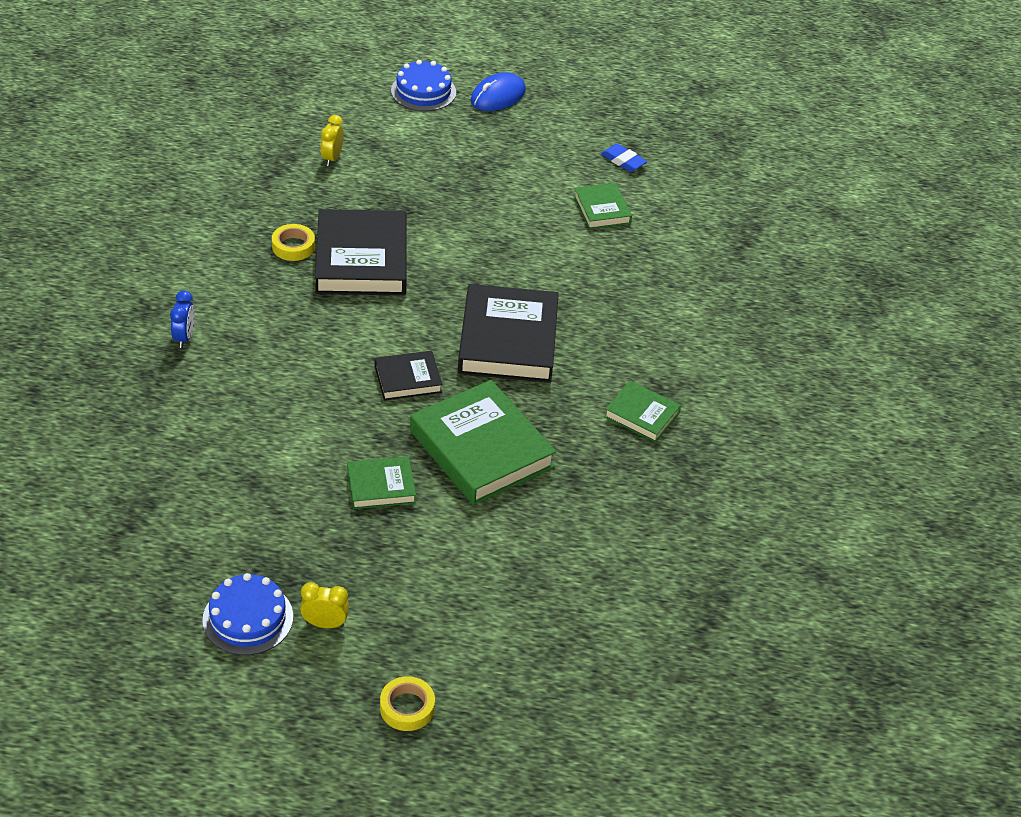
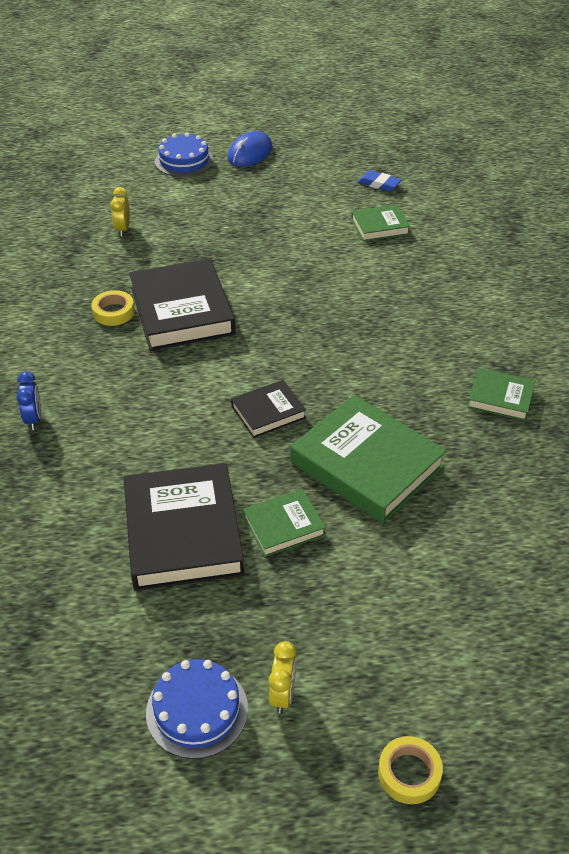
camera: 10 degrees left, 0 degrees up
yellow clock [300,582,349,628] -> yellow clock turned 105 degrees clockwise [269,641,297,714]
black book [458,284,559,383] -> black book moved to [124,463,245,591]
green book [574,183,632,229] -> green book turned 75 degrees counterclockwise [351,204,410,241]

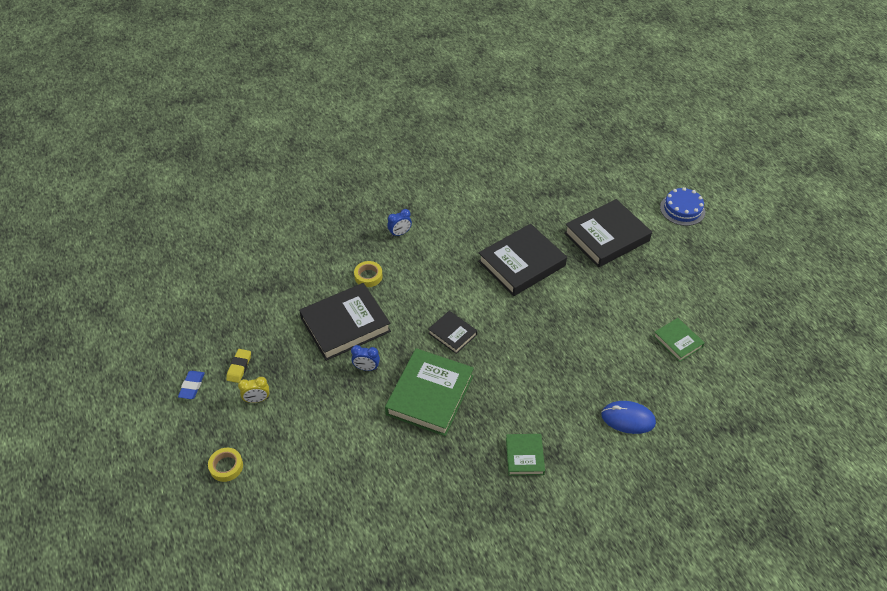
camera: 70 degrees right, 5 degrees up
yellow tape [91,290,135,326] -> yellow tape moved to [354,261,383,287]
yellow clock [110,187,130,236] -> none
blue cake [146,659,248,759] -> yellow eraser [226,349,251,383]
blue mouse [228,131,272,167] -> blue mouse moved to [601,401,656,434]
green book [243,489,326,557] -> blue clock [351,345,380,371]
blue eraser [358,170,402,192] -> blue eraser moved to [178,371,205,399]
none -> black book [564,199,652,267]

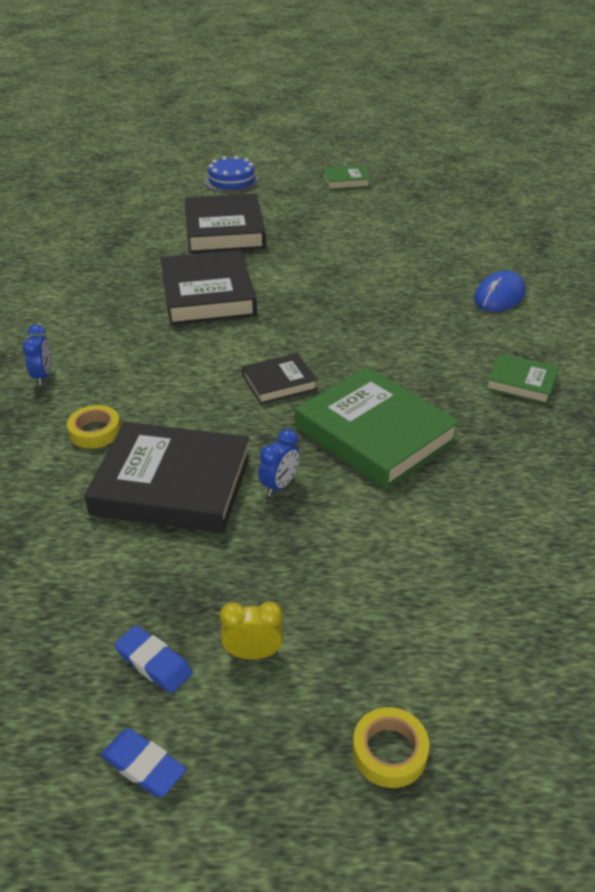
camera: 65 degrees left, 10 degrees down
yellow eraser [226,349,251,383] -> blue eraser [114,625,193,694]
yellow clock [238,377,269,403] -> yellow clock turned 105 degrees counterclockwise [220,602,283,659]
black book [299,283,391,361] -> black book turned 75 degrees counterclockwise [84,422,250,533]
green book [653,318,704,362] -> green book moved to [322,165,370,190]

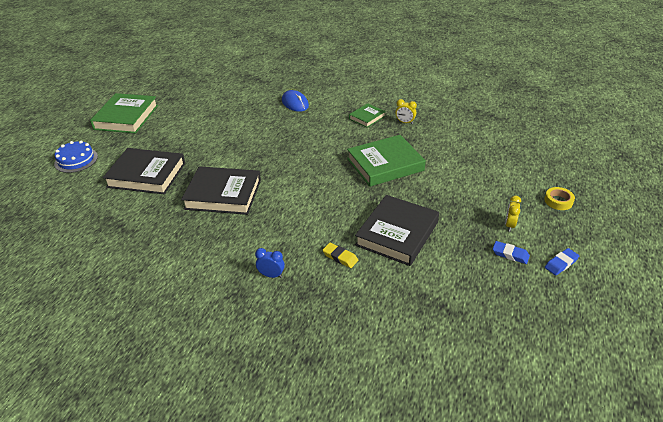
camera: 70 degrees left, 0 degrees up
yellow tape [67,405,121,448] -> yellow eraser [322,243,358,268]
blue eraser [114,625,193,694] -> blue eraser turned 60 degrees clockwise [493,241,530,264]
black book [242,353,317,404] -> none
blue clock [258,429,300,496] -> none
green book [322,165,370,190] -> green book [90,93,158,134], size x1.91
none -> yellow clock [395,99,417,124]

